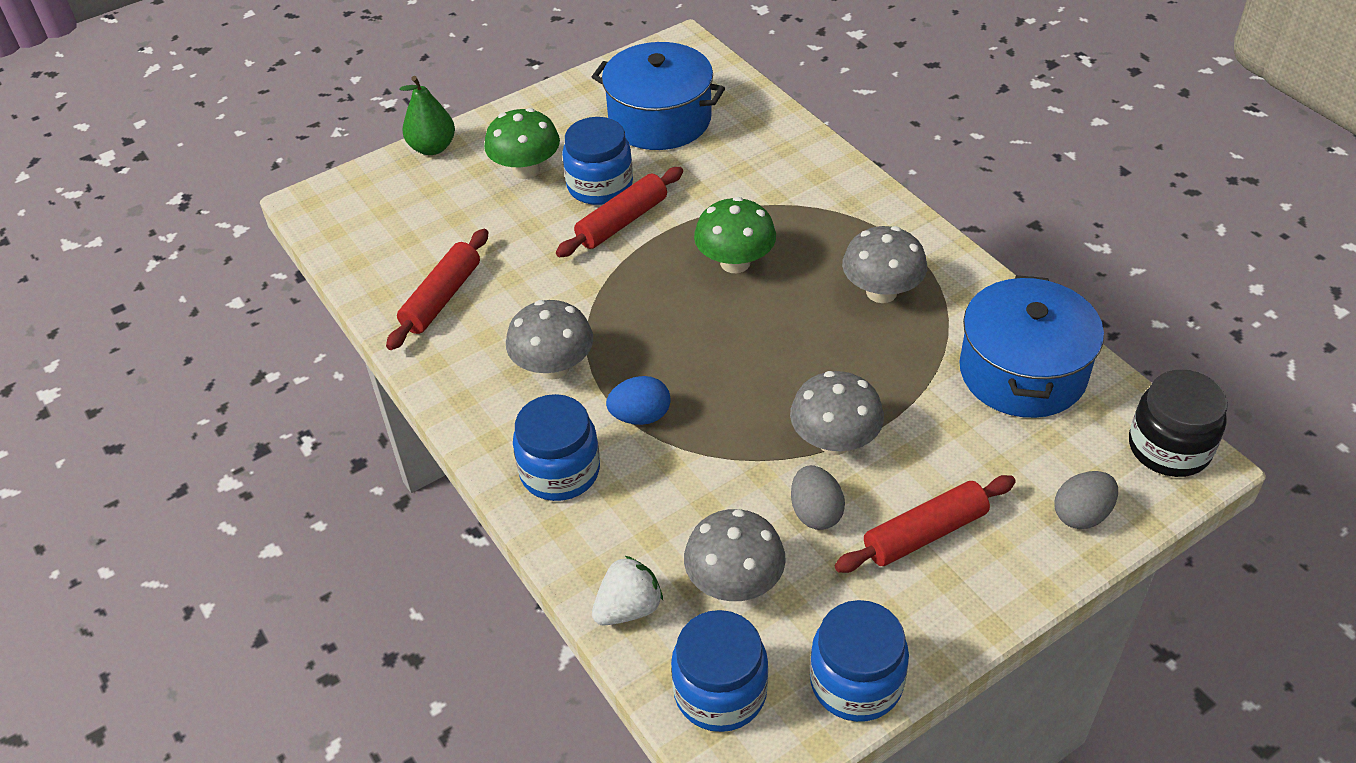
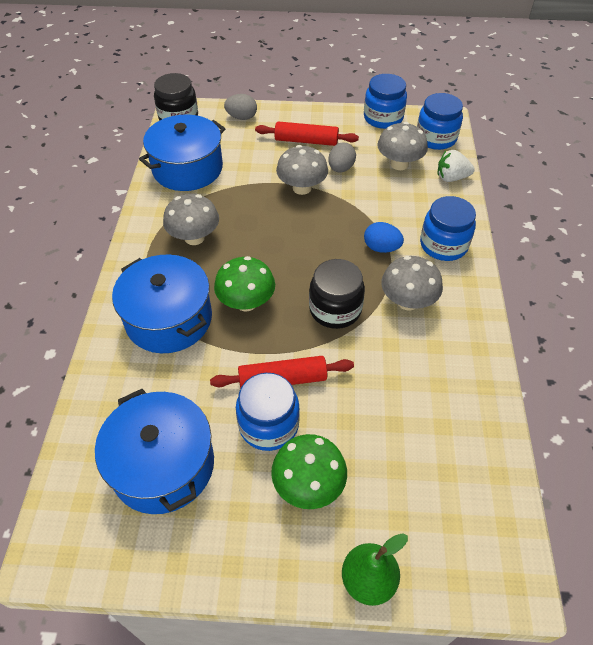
camera: 145 degrees left, 5 degrees up
red rolling pin [386,229,488,350] -> none
none -> blue pot [112,255,212,353]
none -> black jar [309,259,365,329]

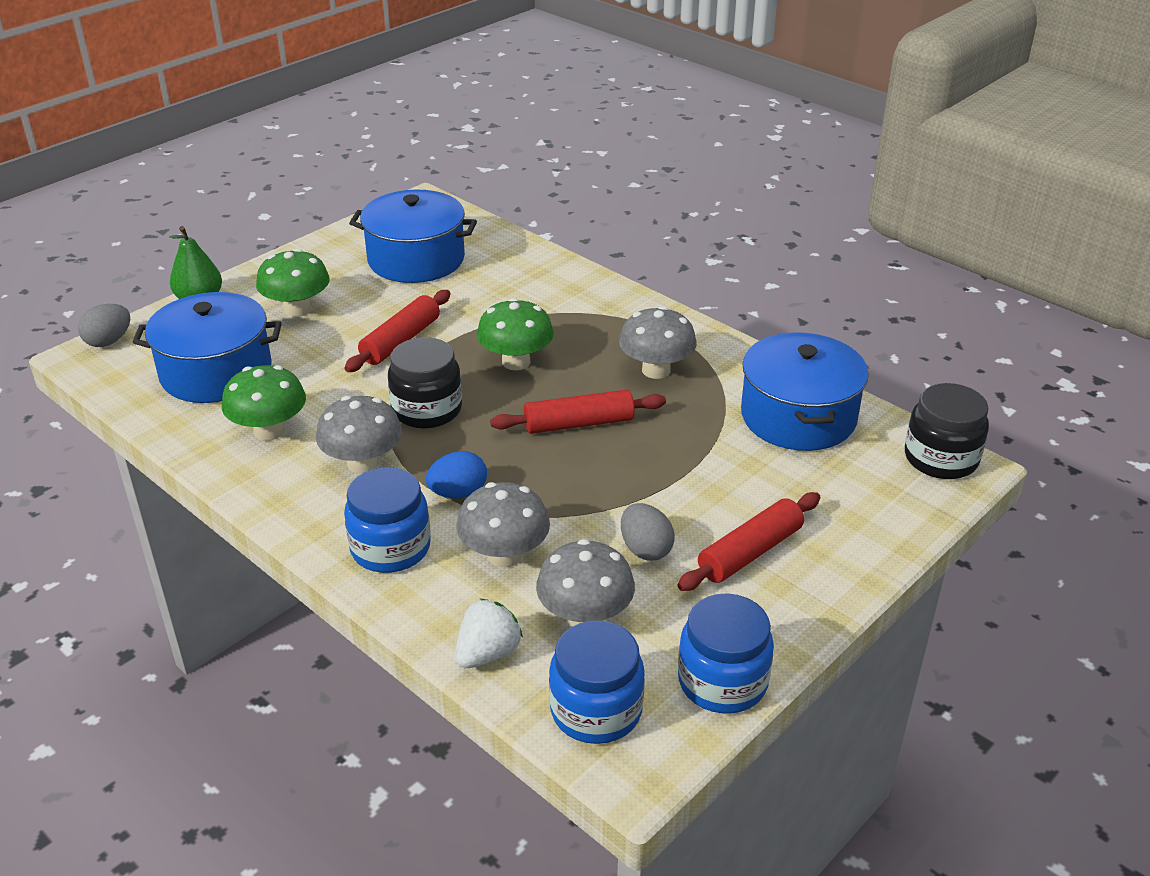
camera: 130 degrees right, 15 degrees down
blue pot [112,255,212,353] -> blue pot moved to [133,292,282,403]
grey egg [224,94,257,120] -> grey egg moved to [78,304,130,347]
blue jar [236,373,300,451] -> none
grey mushroom [276,145,328,195] -> grey mushroom moved to [456,482,550,568]
none -> green mushroom [222,365,306,441]
none -> red rolling pin [490,390,666,434]

